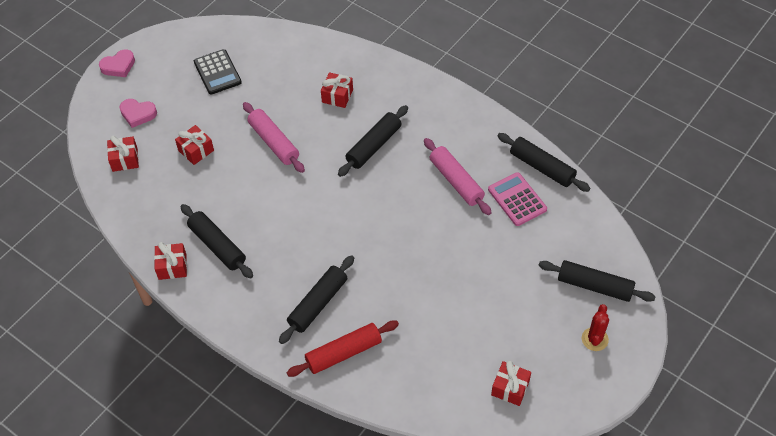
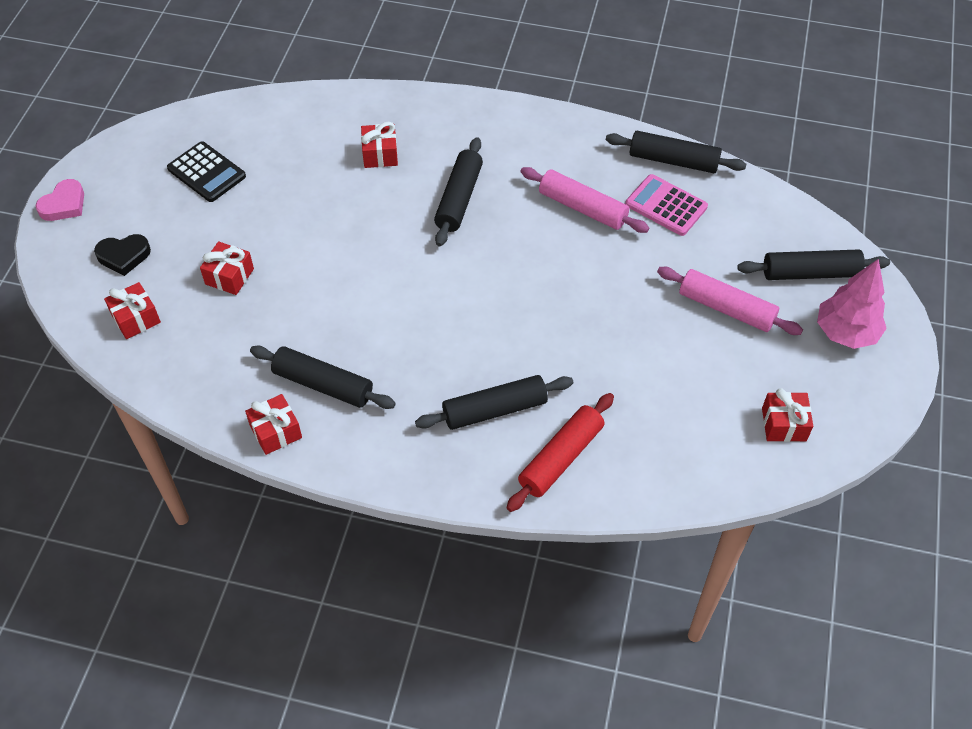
camera: 25 degrees left, 0 degrees up
pink heart [119,99,157,128] -> black heart [94,234,151,276]
pink rolling pin [243,102,305,173] -> pink rolling pin moved to [657,267,803,335]
black rolling pin [279,255,354,344] -> black rolling pin turned 60 degrees clockwise [415,375,574,430]
red cactus [582,304,609,351] -> pink tree [817,259,887,349]

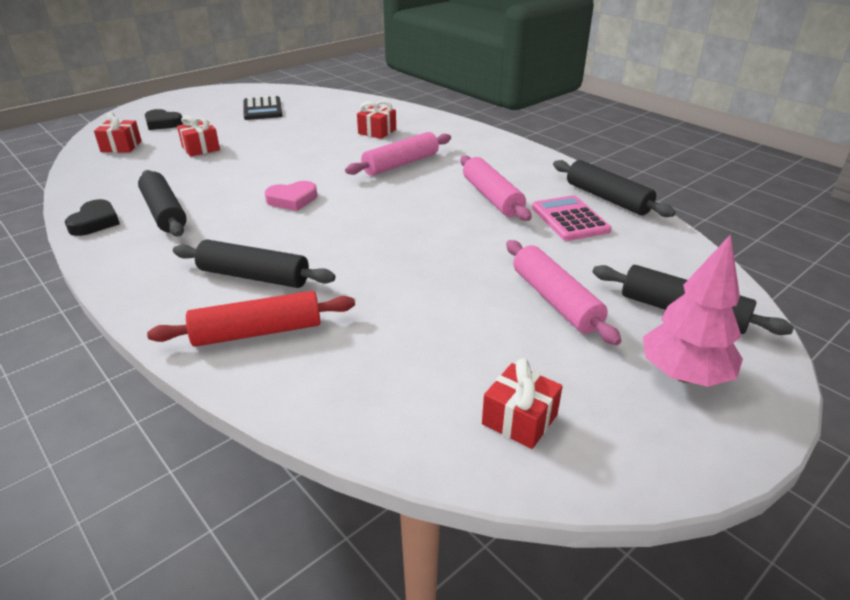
camera: 35 degrees right, 20 degrees down
pink heart [36,179,84,221] -> pink heart moved to [265,181,317,211]
red gift [245,394,302,455] -> black heart [65,199,120,236]
black rolling pin [434,137,483,246] -> pink rolling pin [345,132,451,176]

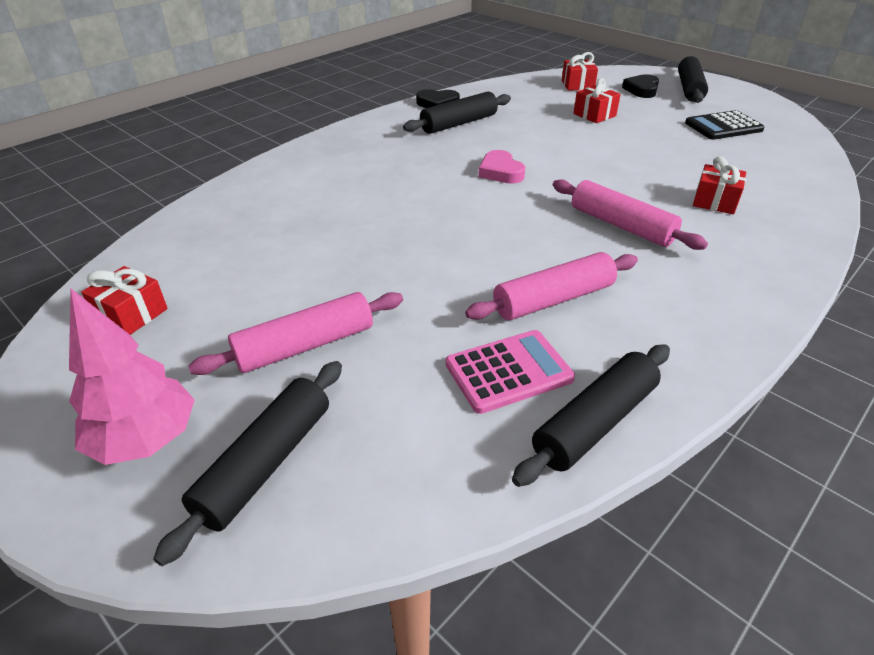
camera: 85 degrees right, 5 degrees up
red rolling pin [147,291,355,347] -> none
black rolling pin [173,239,335,288] -> black rolling pin moved to [678,56,708,103]

